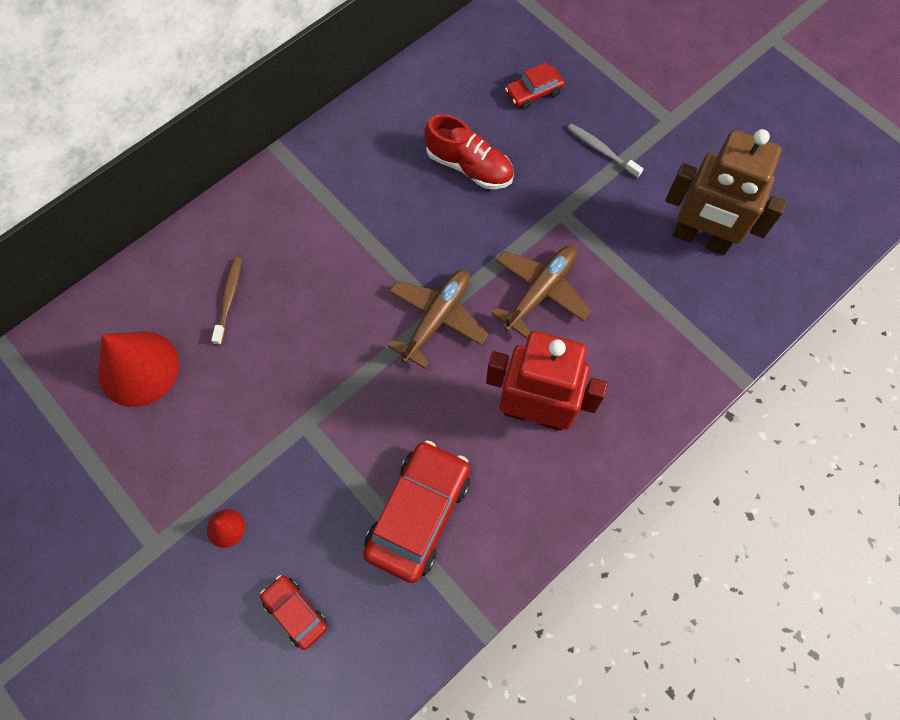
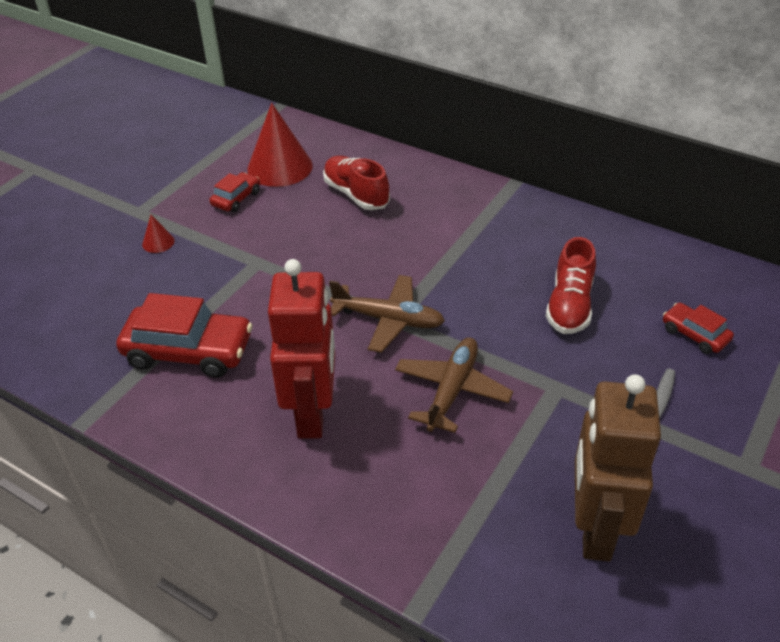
camera: 75 degrees right, 25 degrees down
brown toothbrush [211,257,242,345] -> red shoe [323,156,390,210]
red car [260,575,328,650] -> red car moved to [209,172,260,212]
brown plane [491,246,591,339] -> brown plane turned 90 degrees counterclockwise [395,337,513,433]

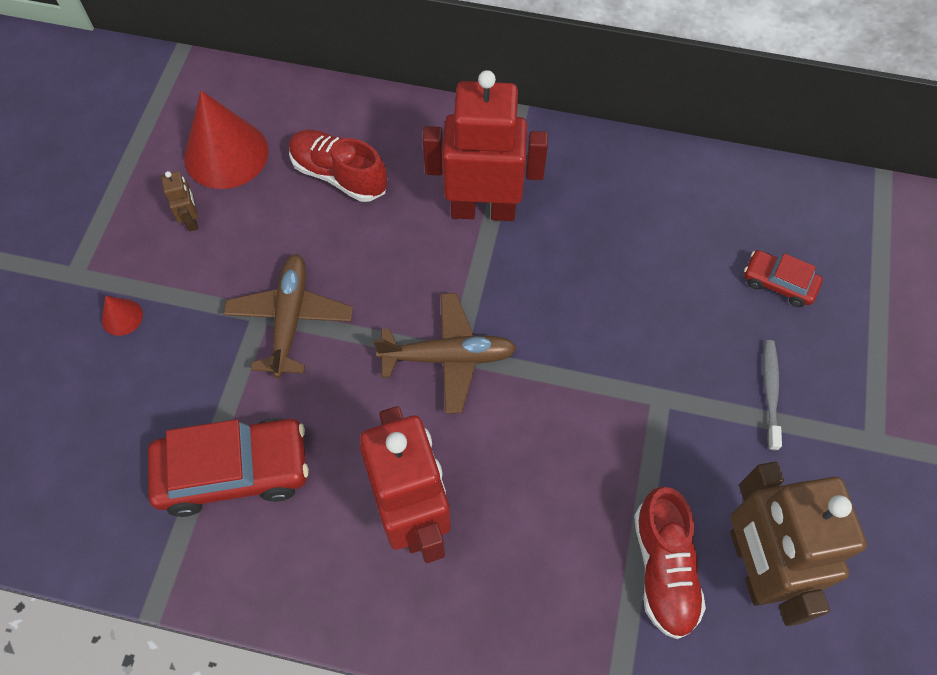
camera: 20 degrees left, 20 degrees up
red car [209,172,260,212] -> brown robot [161,171,198,232]
brown plane [395,337,513,433] -> brown plane moved to [223,254,353,378]
red shoe [546,237,596,334] -> red shoe moved to [634,487,706,639]
none -> red robot [423,70,548,221]

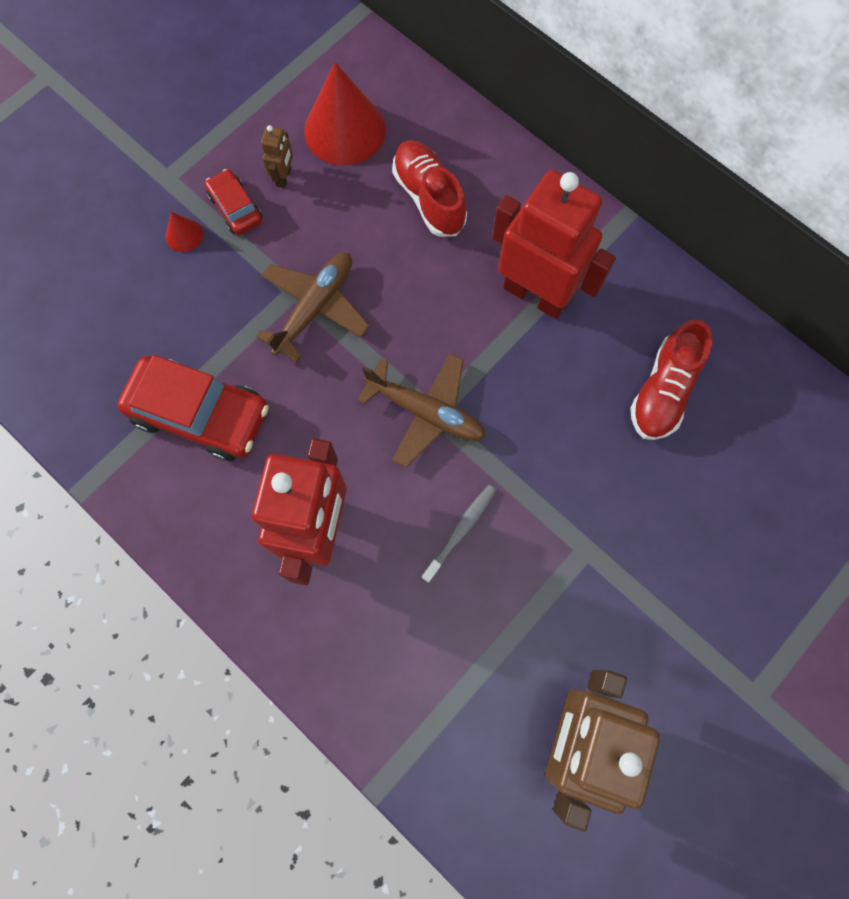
camera: 30 degrees right, 10 degrees up
red shoe [634,487,706,639] -> red shoe moved to [630,319,712,440]
red car [744,250,823,307] -> red car moved to [205,169,263,235]
grey toothbrush [763,340,782,451] -> grey toothbrush moved to [422,485,496,583]

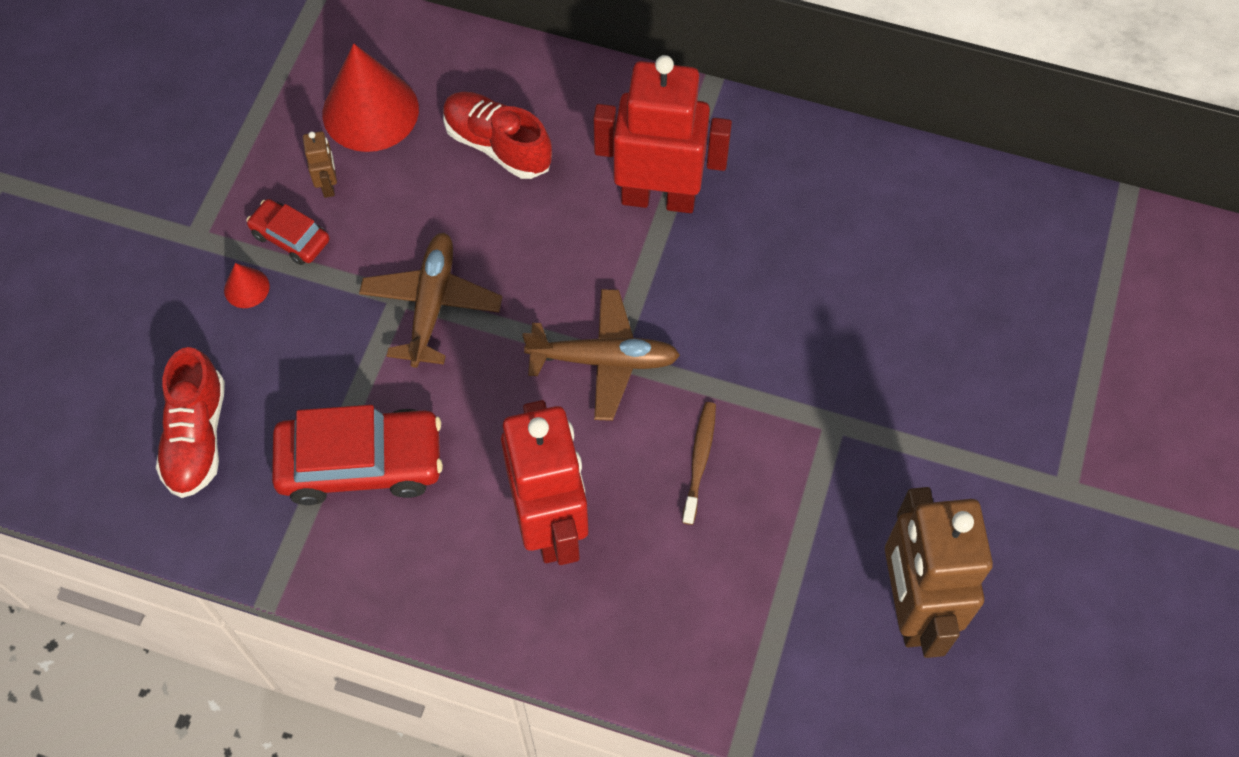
camera: 25 degrees left, 10 degrees down
grey toothbrush [422,485,496,583] -> brown toothbrush [682,402,716,525]
red shoe [630,319,712,440] -> red shoe moved to [156,347,225,498]

